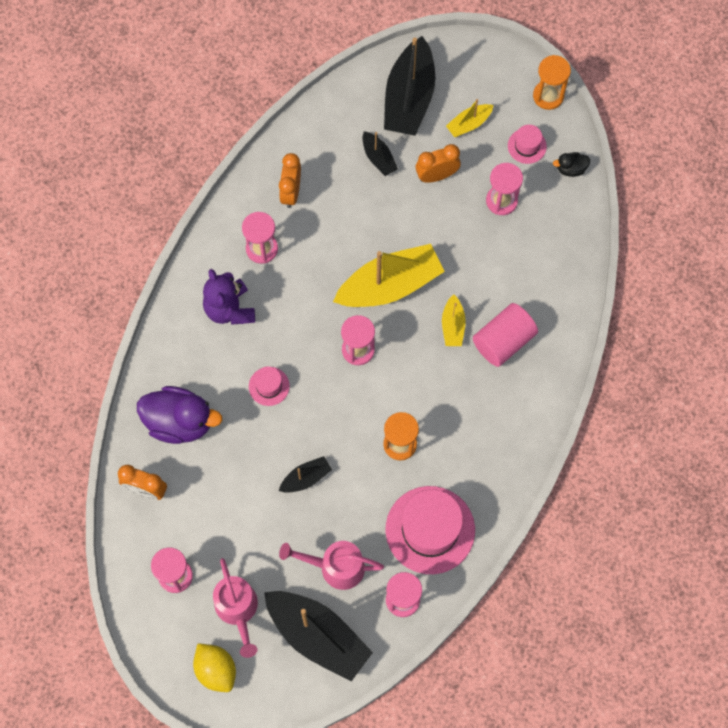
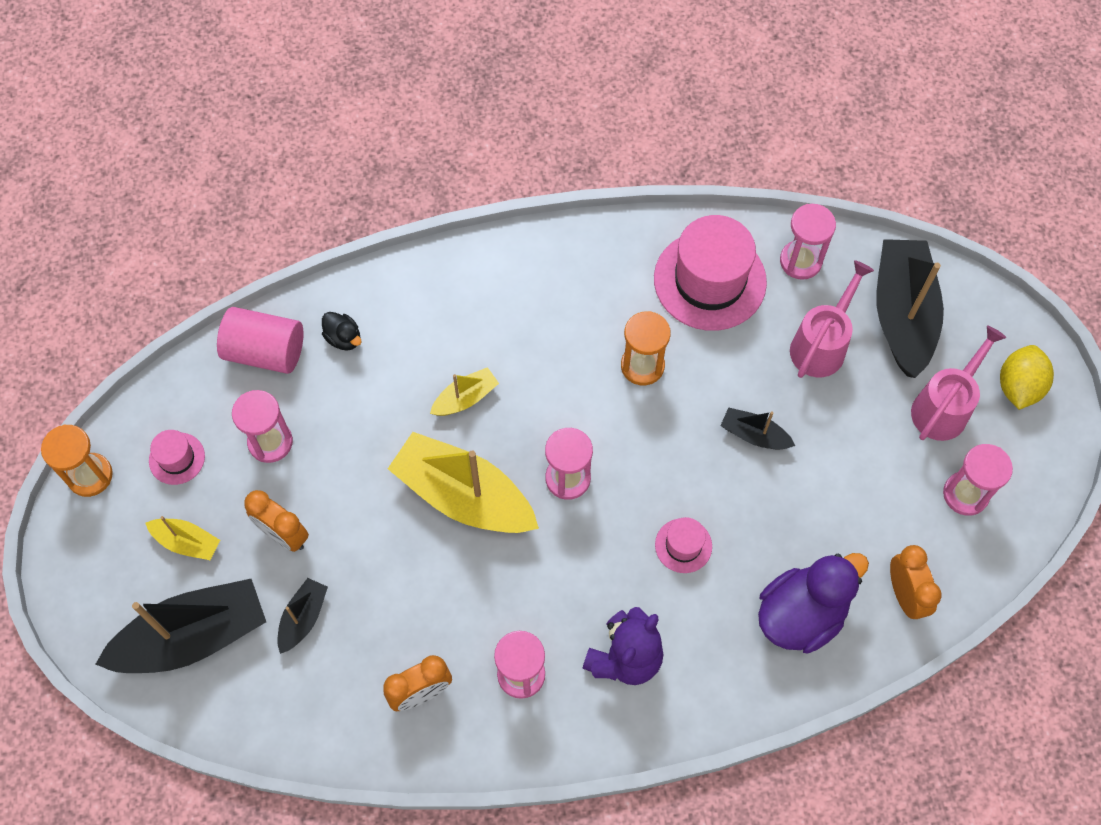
camera: 125 degrees left, 5 degrees down
purple duck [137,386,222,444] -> purple duck turned 75 degrees clockwise [758,553,869,654]
pink watering can [279,541,384,590] -> pink watering can turned 120 degrees counterclockwise [790,260,874,378]
pink cylinder [473,303,538,367] -> pink cylinder moved to [217,307,303,374]
black duck [553,152,590,177] -> black duck moved to [322,312,361,350]

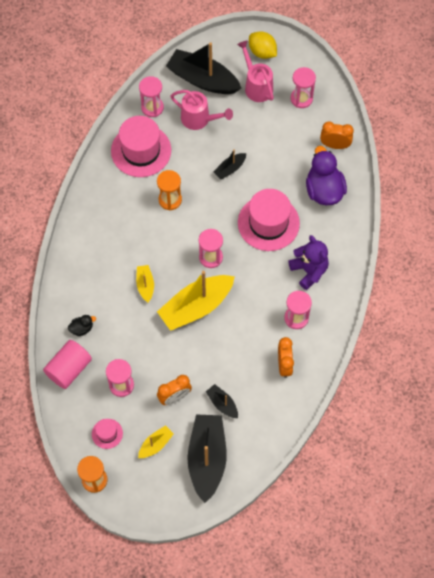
camera: 65 degrees left, 0 degrees up
pink hat [655,517,712,573] -> pink hat [238,189,300,251], size x2.13
pink watering can [790,260,874,378] -> pink watering can turned 150 degrees clockwise [171,90,233,130]

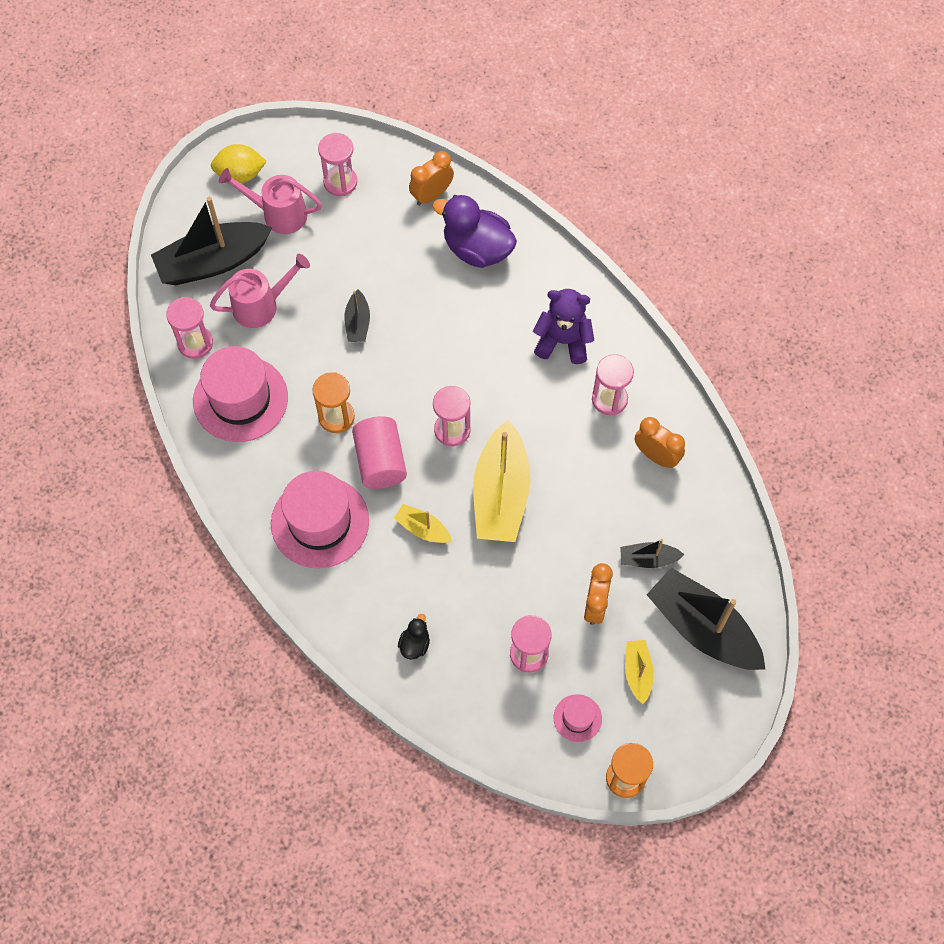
camera: 50 degrees left, 0 degrees up
pink cylinder [43,340,92,389] -> pink cylinder moved to [352,416,407,489]
pink hat [238,189,300,251] -> pink hat moved to [271,471,369,569]

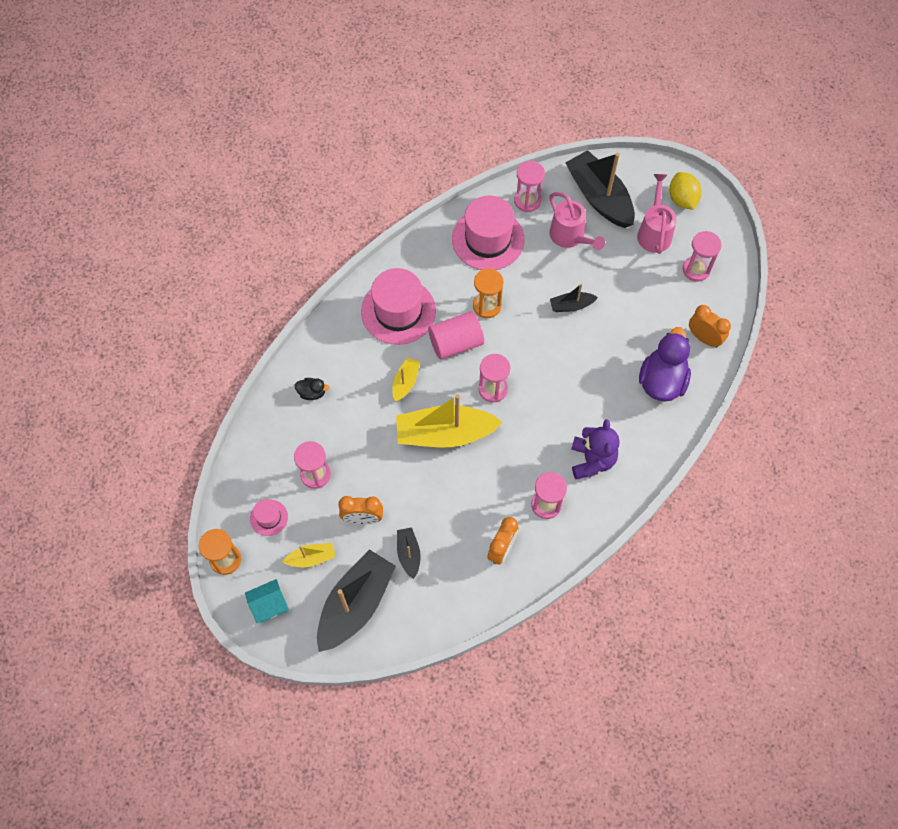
camera: 80 degrees right, 0 degrees up
none -> turquoise house [245,579,289,623]

